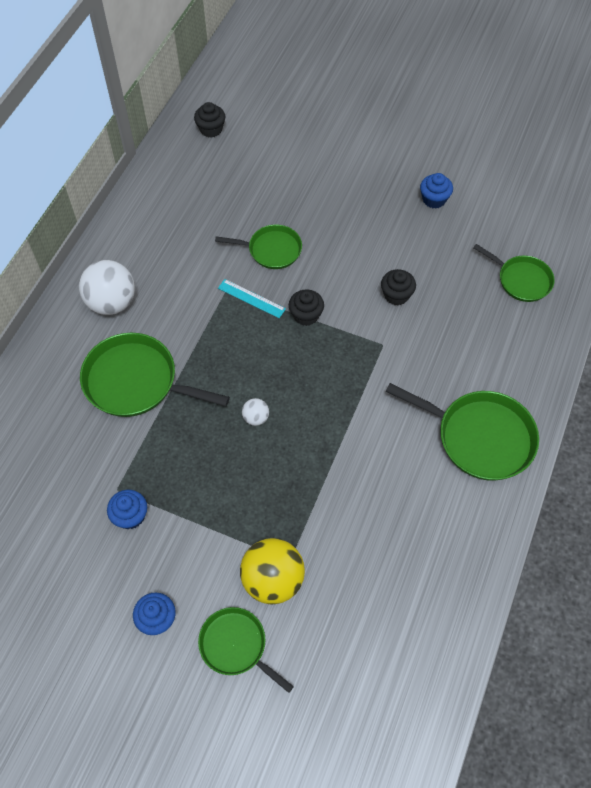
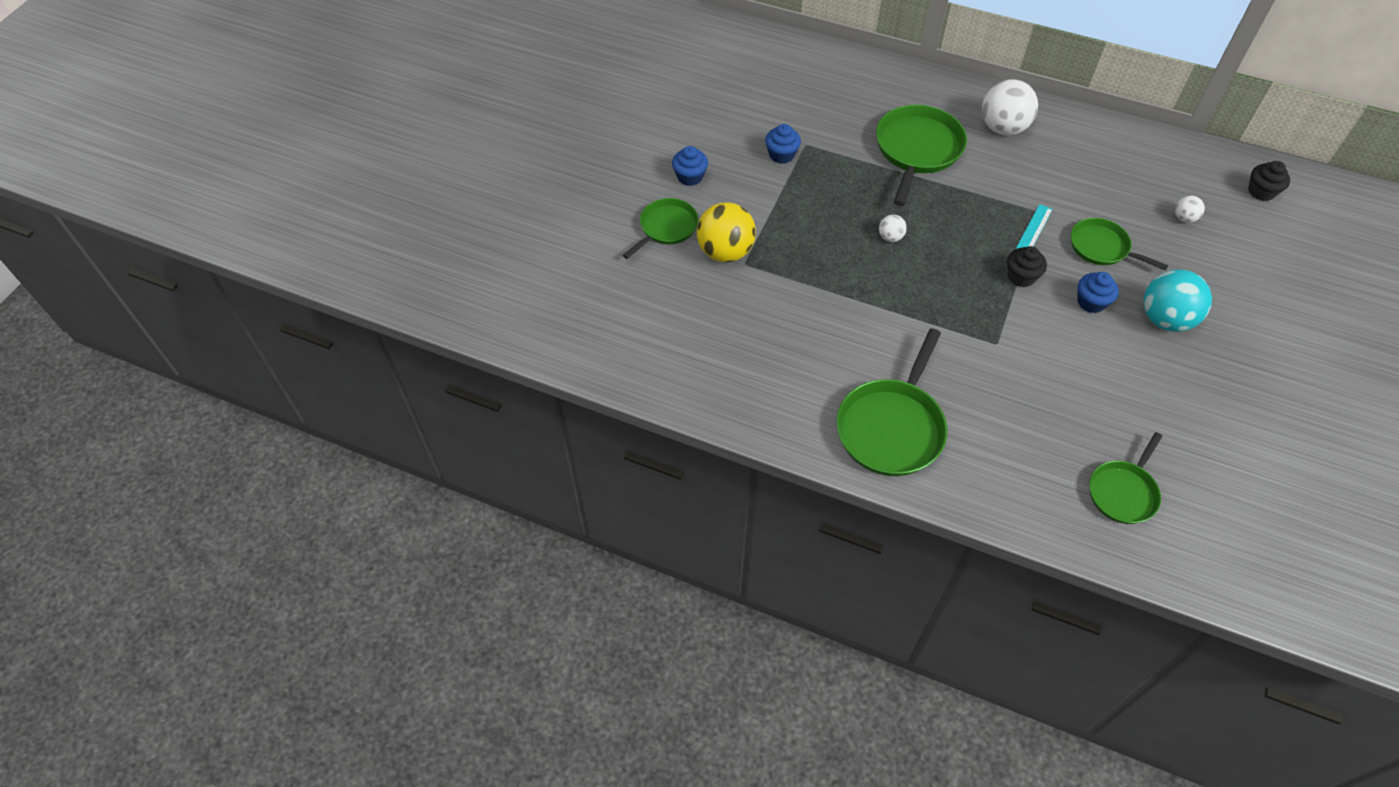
camera: 90 degrees right, 5 degrees down
green pan [215,225,302,269] -> green pan turned 120 degrees clockwise [1071,218,1169,271]
black cupcake [381,269,416,305] -> none
blue cupcake [420,173,453,209] -> blue cupcake moved to [1077,272,1119,313]
none -> turquoise ball [1143,269,1212,332]
none -> white ball [1175,195,1205,223]

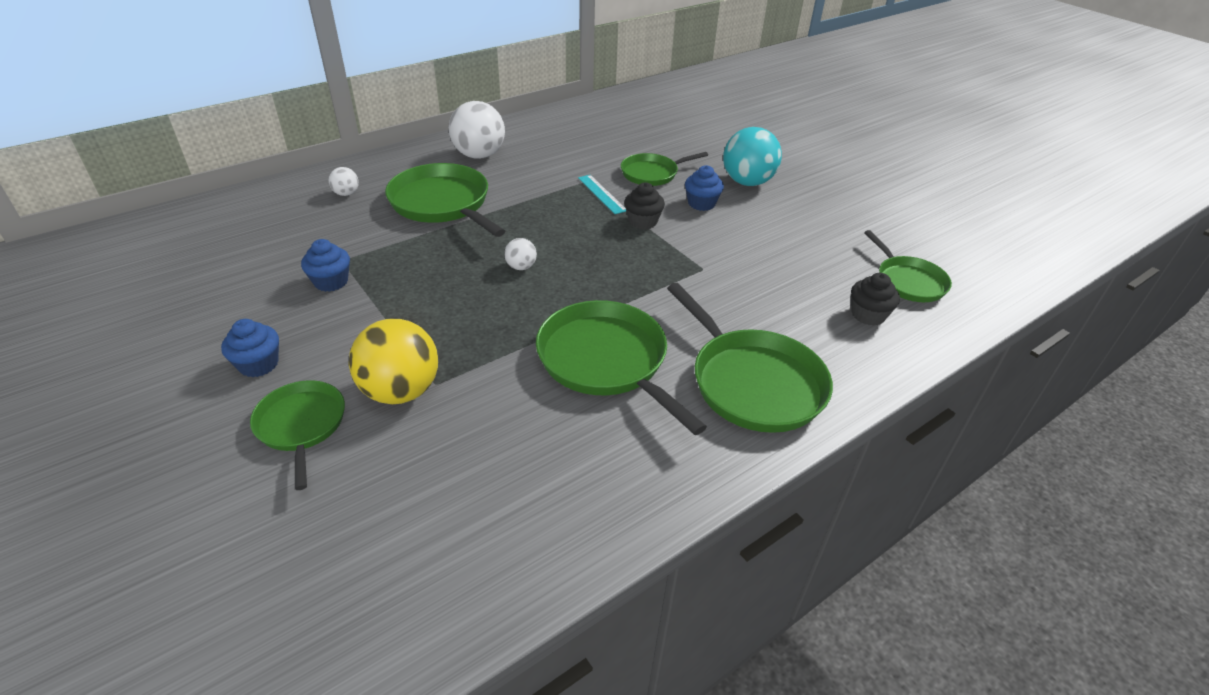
camera: 60 degrees left, 15 degrees down
white ball [1175,195,1205,223] -> white ball moved to [329,167,359,196]
black cupcake [1248,161,1290,201] -> black cupcake moved to [851,273,900,326]
none -> green pan [536,300,707,435]

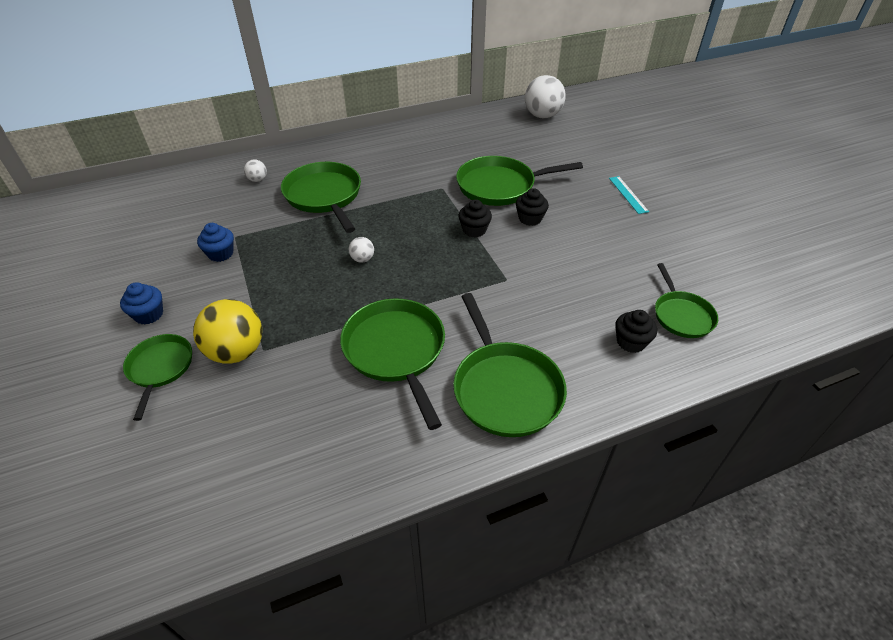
camera: 15 degrees right, 5 degrees up
white ball [449,101,505,159] -> white ball moved to [525,75,566,118]
turquoise ruler [578,175,626,214] -> turquoise ruler moved to [609,176,649,214]
green pan [621,152,708,186] -> green pan [456,156,583,206], size x1.63
blue cupcake [685,165,724,211] -> black cupcake [516,188,549,226]
turquoise ball [723,127,782,186] -> none

